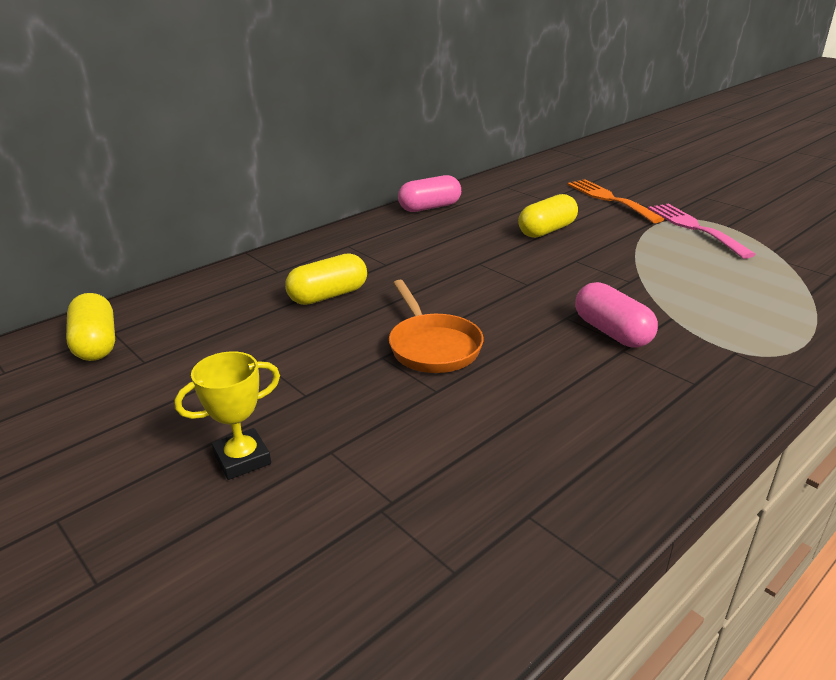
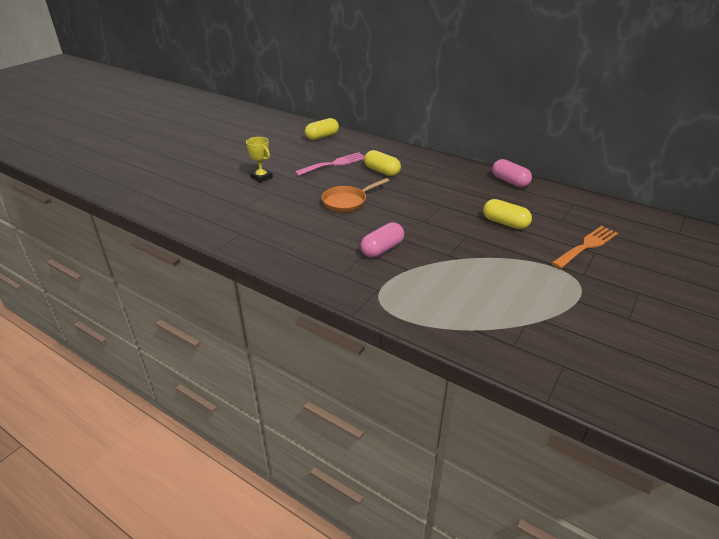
camera: 75 degrees right, 5 degrees up
pink fork [648,204,756,259] -> pink fork moved to [295,152,364,176]

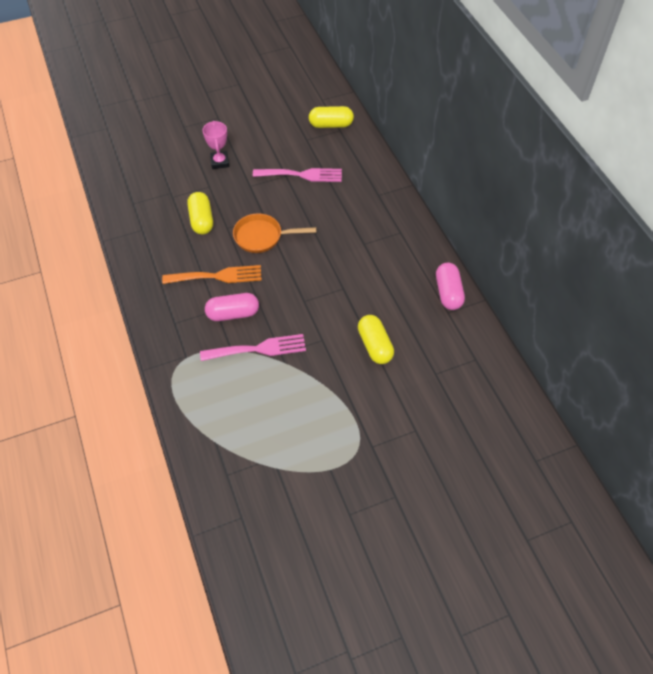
camera: 35 degrees right, 20 degrees up
yellow trophy [246,137,273,183] -> pink trophy [203,121,229,169]
yellow capsule [364,150,401,176] -> yellow capsule moved to [187,192,213,235]
orange fork [551,226,618,269] -> orange fork moved to [162,265,262,284]
none -> pink fork [200,334,306,361]

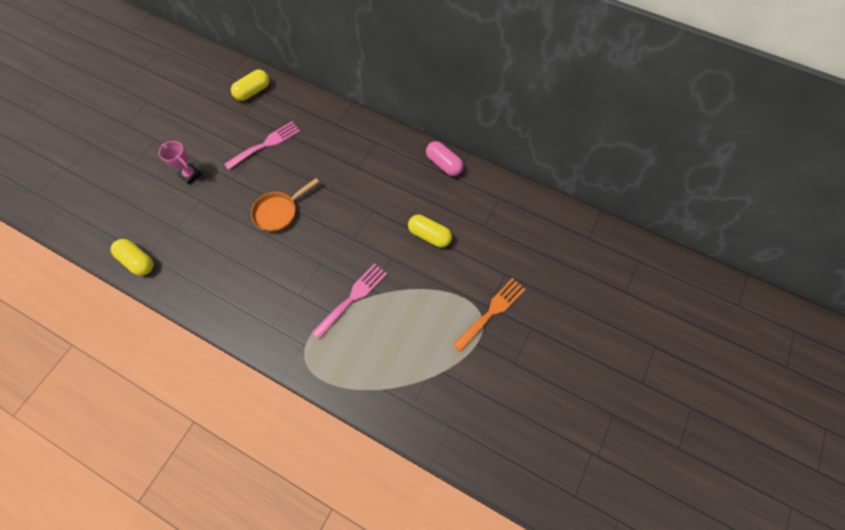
camera: 40 degrees left, 10 degrees up
orange fork [162,265,262,284] -> orange fork moved to [453,278,525,352]
yellow capsule [187,192,213,235] -> yellow capsule moved to [111,239,154,276]
pink capsule [205,293,259,321] -> none

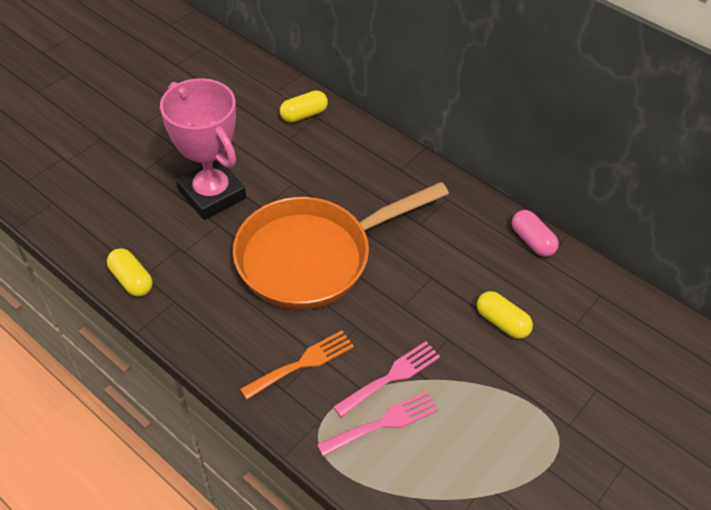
camera: 10 degrees right, 15 degrees down
pink trophy [159,141,202,185] -> pink trophy [160,78,246,220], size x2.41
pink fork [224,121,300,170] -> pink fork moved to [317,391,438,457]
orange pan [251,178,319,232] -> orange pan [233,182,449,310], size x2.36
orange fork [453,278,525,352] -> orange fork moved to [240,330,354,400]

